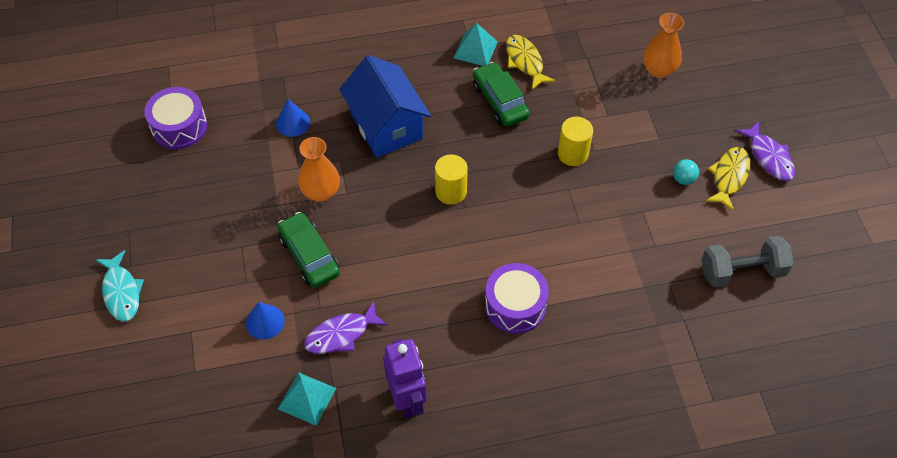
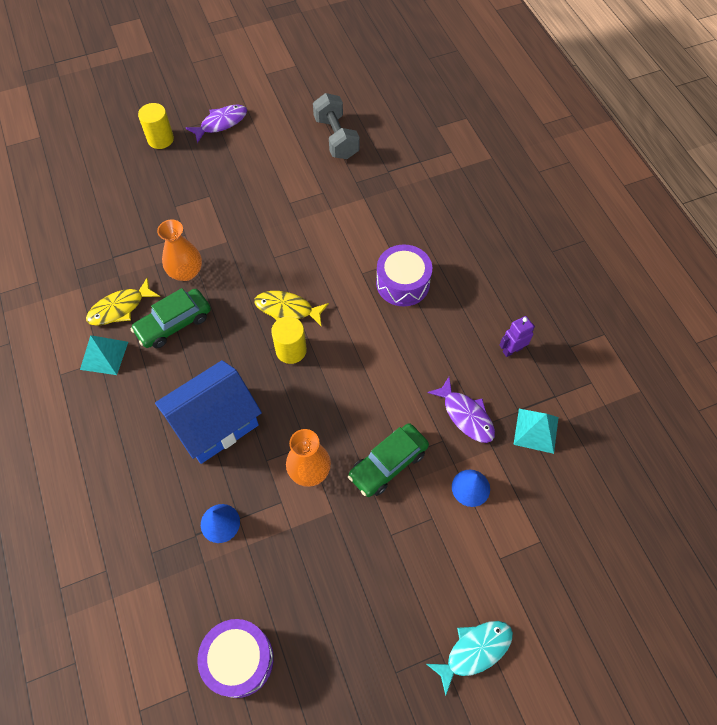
camera: 100 degrees left, 5 degrees up
purple robot [383,339,427,418] -> purple robot [499,316,535,357], size x0.59
yellow cylinder [558,117,593,166] -> yellow cylinder moved to [138,103,174,149]
orange vase [643,13,684,78] -> orange vase moved to [157,220,202,281]
turquoise ball [673,159,699,185] -> none
yellow fish [706,147,750,211] -> yellow fish moved to [254,291,329,327]

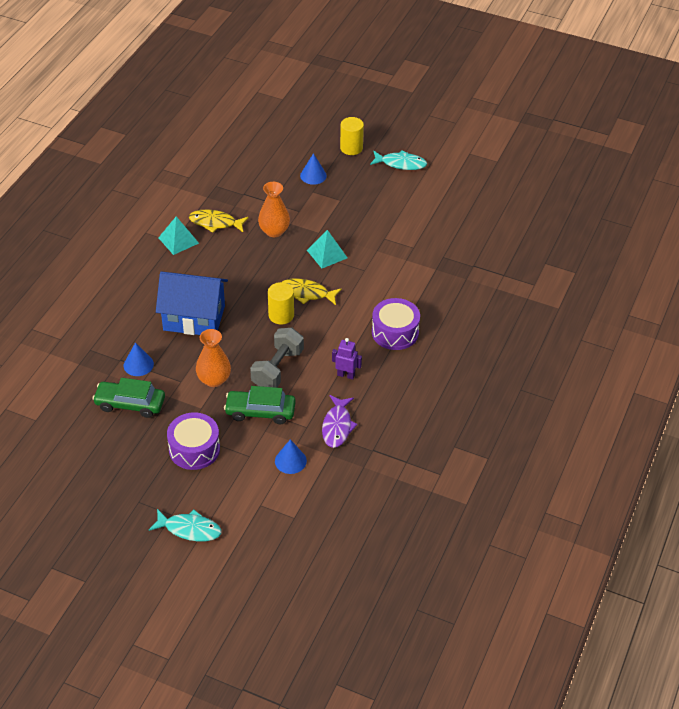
camera: 45 degrees right, 15 degrees down
green car [130,288,211,348] -> green car moved to [92,378,165,418]
purple fish [186,105,247,143] -> turquoise fish [370,150,427,170]
purple drum [197,619,274,698] -> purple drum moved to [167,412,220,470]
yellow fish [254,291,329,327] -> yellow fish turned 45 degrees counterclockwise [282,279,342,305]
grey dumbbell [313,93,360,159] -> grey dumbbell moved to [250,328,304,388]
purple robot [499,316,535,357] -> purple robot moved to [332,338,362,380]
turquoise pyramid [513,409,559,454] -> turquoise pyramid moved to [307,230,347,268]
none -> blue cone [300,153,327,185]

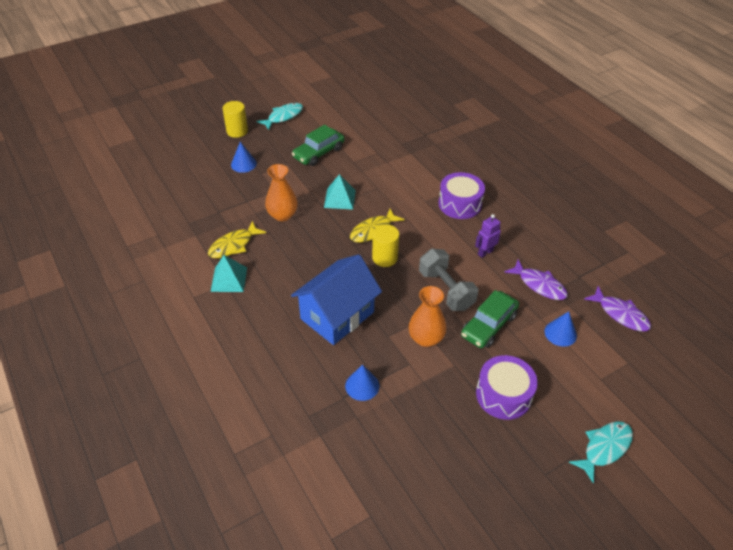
camera: 55 degrees left, 0 degrees up
green car [92,378,165,418] -> green car moved to [292,125,345,166]
none -> purple fish [584,286,651,331]

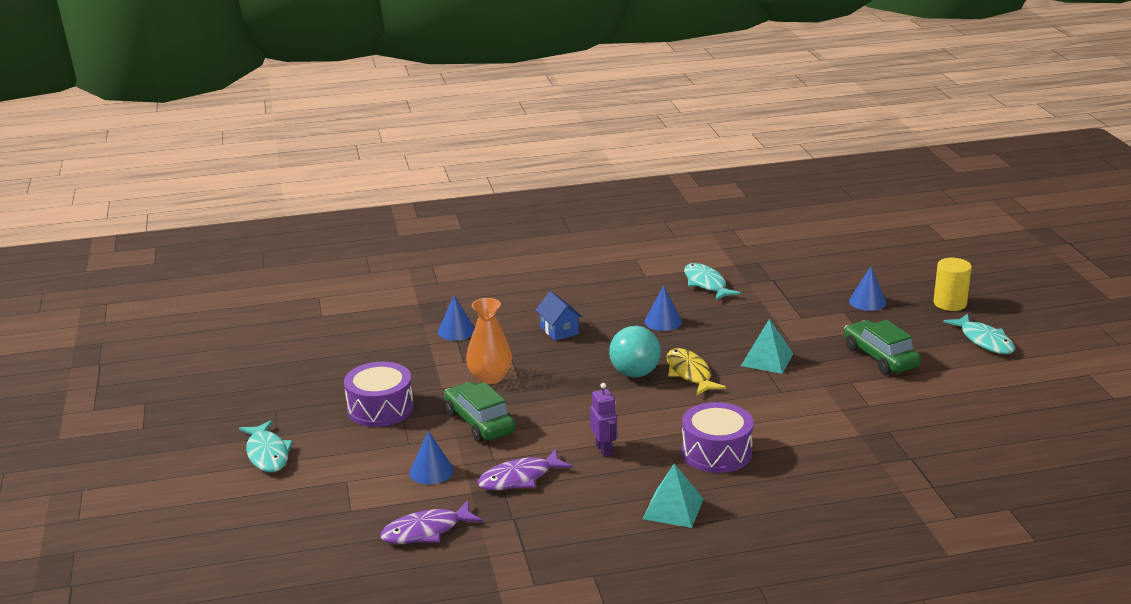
camera: 110 degrees right, 20 degrees down
yellow fish [208,221,266,258] -> turquoise fish [684,263,741,301]
turquoise pyramid [211,255,247,292] -> turquoise pyramid moved to [643,464,704,528]
orange vase [265,164,298,221] -> none
blue house [291,254,382,345] -> blue house [536,291,583,341], size x0.48
yellow cylinder [372,224,399,267] -> turquoise ball [609,326,661,377]
grey dumbbell [419,249,478,311] -> none
none -> blue cone [644,285,682,331]

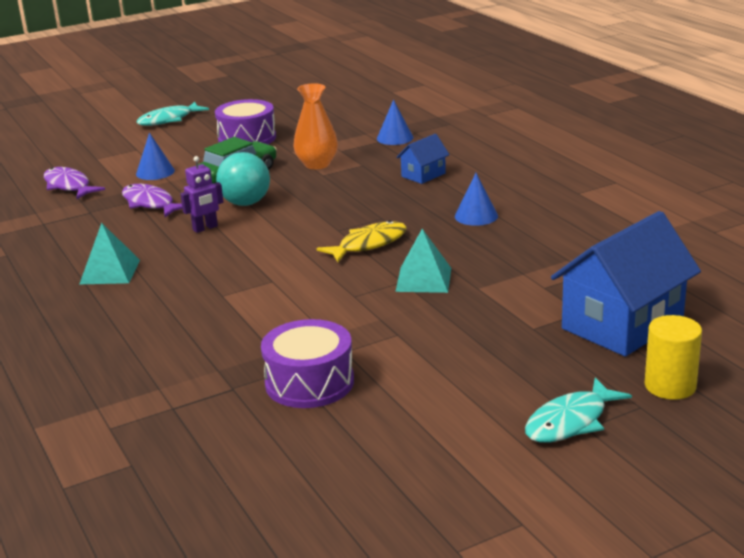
camera: 75 degrees right, 0 degrees up
turquoise ball [609,326,661,377] -> turquoise ball moved to [216,152,270,206]
purple drum [682,402,754,473] -> purple drum moved to [261,319,354,408]
turquoise fish [684,263,741,301] -> none
green car [844,320,921,375] -> none
blue cone [849,266,887,311] -> blue house [551,211,701,356]

